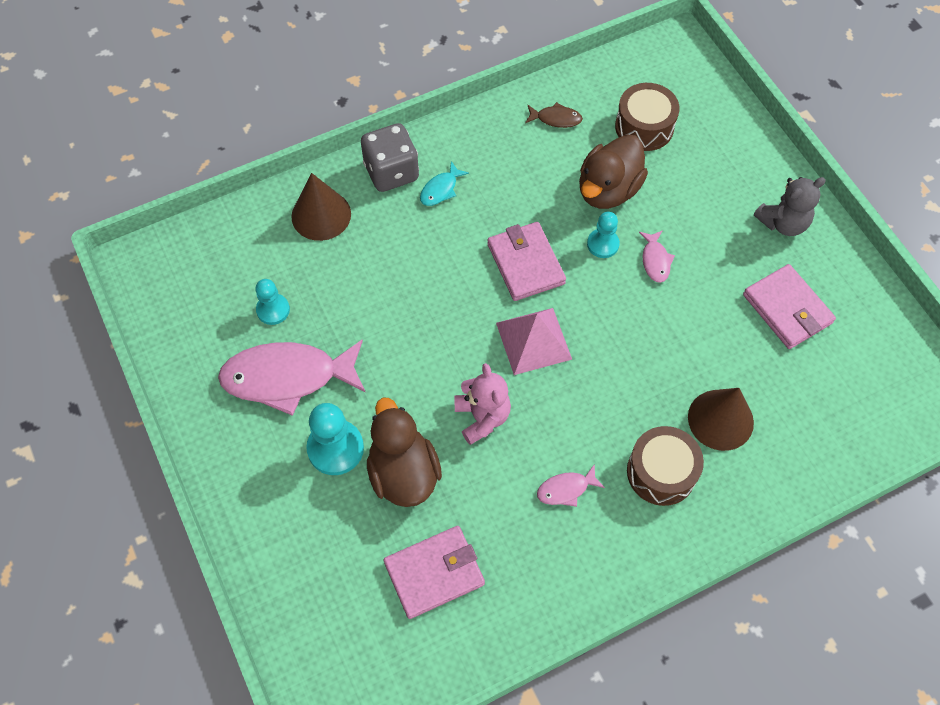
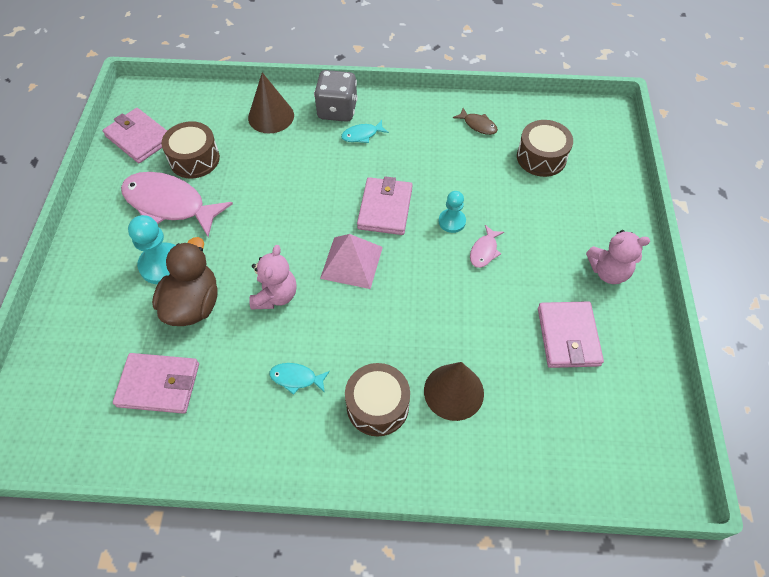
camera: 30 degrees right, 5 degrees down
turquoise pawn [255,279,290,325] -> brown drum [161,121,220,179]
pink fish [537,464,605,507] -> turquoise fish [270,363,330,395]
brown duck [579,134,648,209] -> none
grey teddy bear [754,177,826,236] -> pink teddy bear [586,230,650,284]
none -> pink wallet [103,108,167,163]

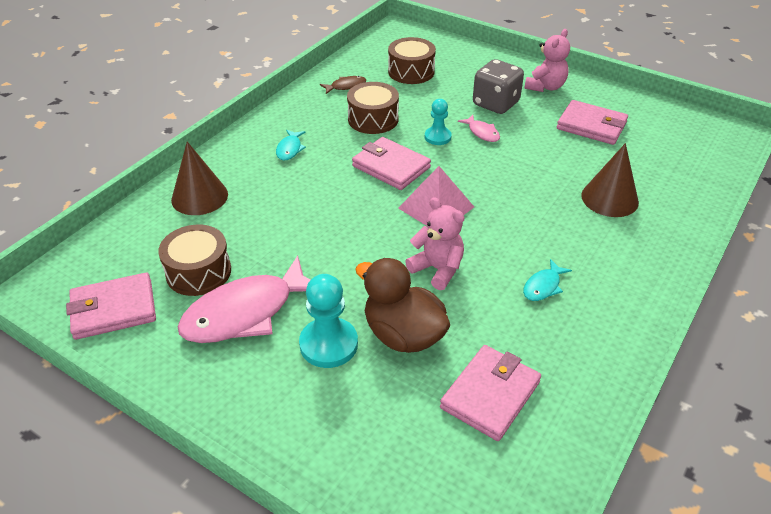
camera: 60 degrees left, 15 degrees down
grey dice [314,70,358,122] -> grey dice moved to [473,59,524,114]
brown drum [345,363,410,436] -> brown drum moved to [347,82,399,134]

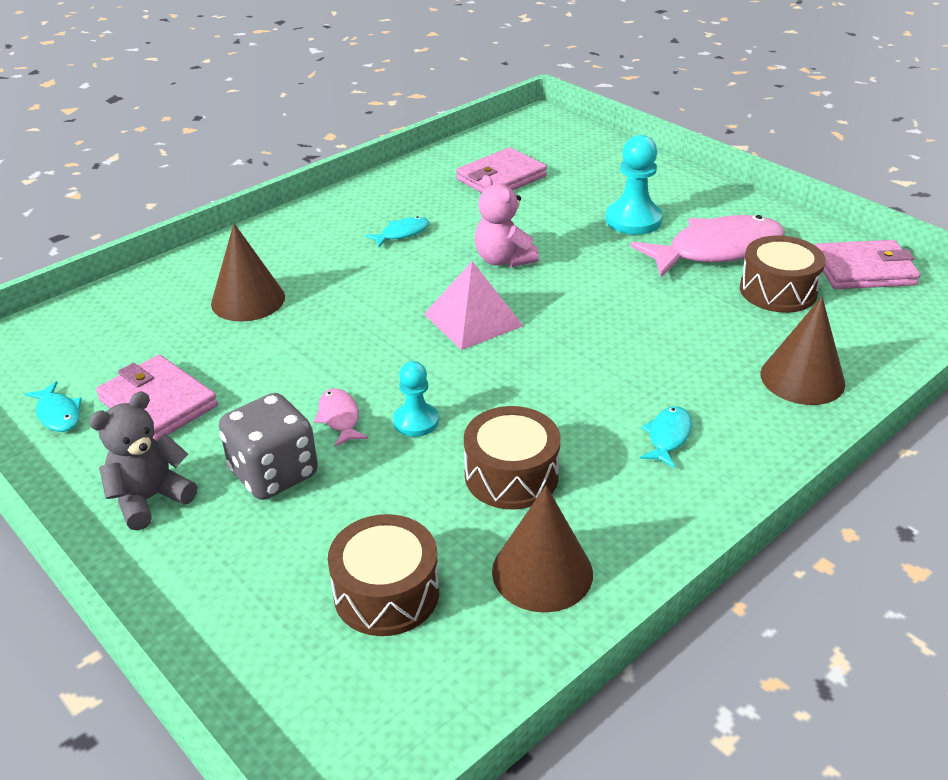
camera: 165 degrees left, 5 degrees down
brown fish [320,76,366,94] -> brown cone [492,485,593,613]
pink wallet [352,137,431,190] -> none
brown duck [355,258,450,353] -> none
pink teddy bear [524,29,570,92] -> grey teddy bear [89,391,197,530]
none -> turquoise fish [25,381,82,432]

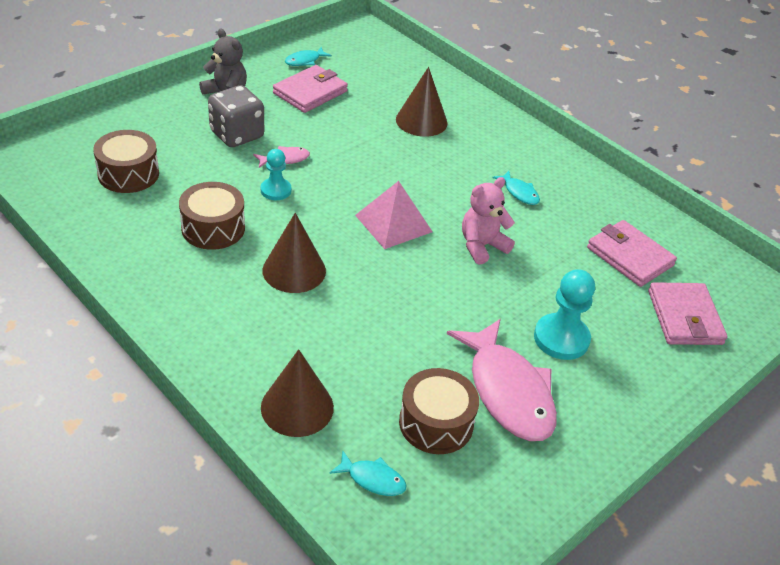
camera: 85 degrees right, 5 degrees up
brown cone [492,485,593,613] -> brown cone moved to [262,213,326,293]
turquoise fish [640,406,692,468] -> turquoise fish moved to [329,450,407,496]
pink wallet [815,240,920,289] -> pink wallet moved to [648,282,728,345]

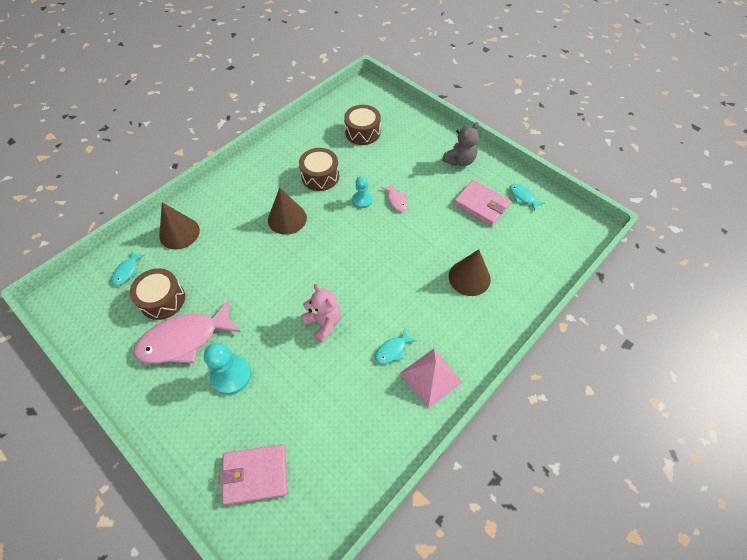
camera: 90 degrees right, 15 degrees up
grey dice [208,85,264,147] -> none
pink pyramid [355,181,433,249] -> pink pyramid moved to [400,349,463,409]
pink wallet [587,220,677,287] -> none

